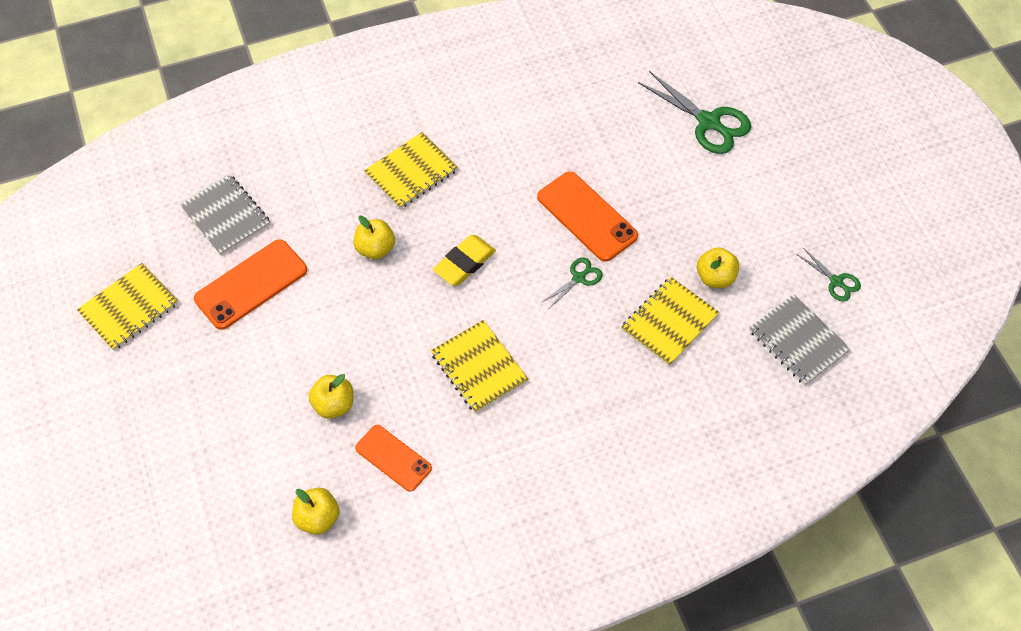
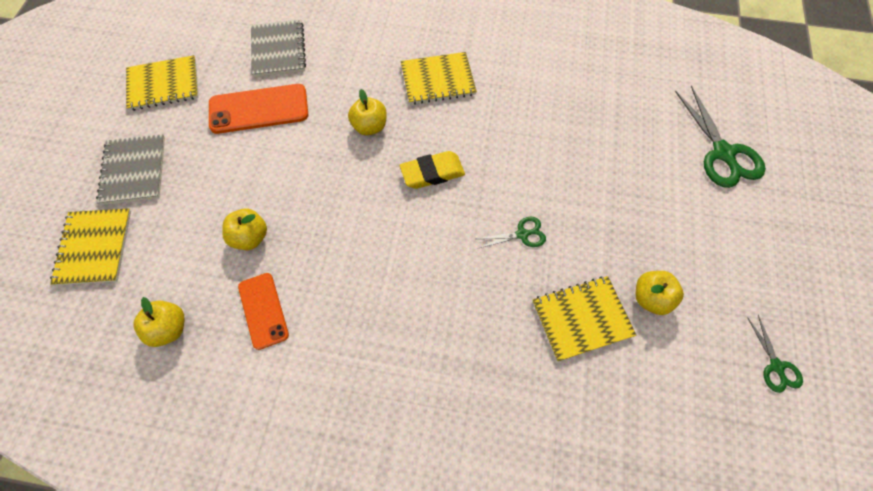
camera: 30 degrees right, 5 degrees up
yellow notebook [431,320,528,413] -> yellow notebook moved to [50,208,131,286]
orange phone [537,171,638,262] -> none
grey notebook [749,294,851,386] -> grey notebook moved to [96,134,165,205]

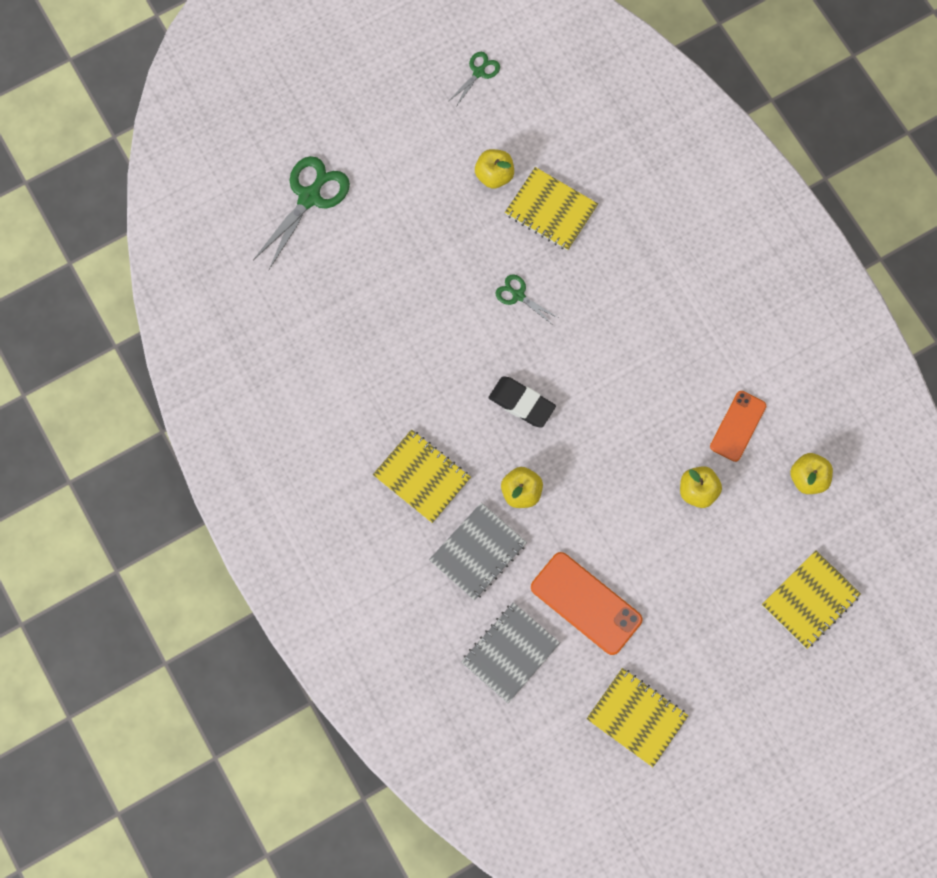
camera: 130 degrees left, 10 degrees up
grey notebook [96,134,165,205] -> grey notebook moved to [429,502,527,600]
yellow eraser [400,151,465,189] -> black eraser [489,376,556,428]

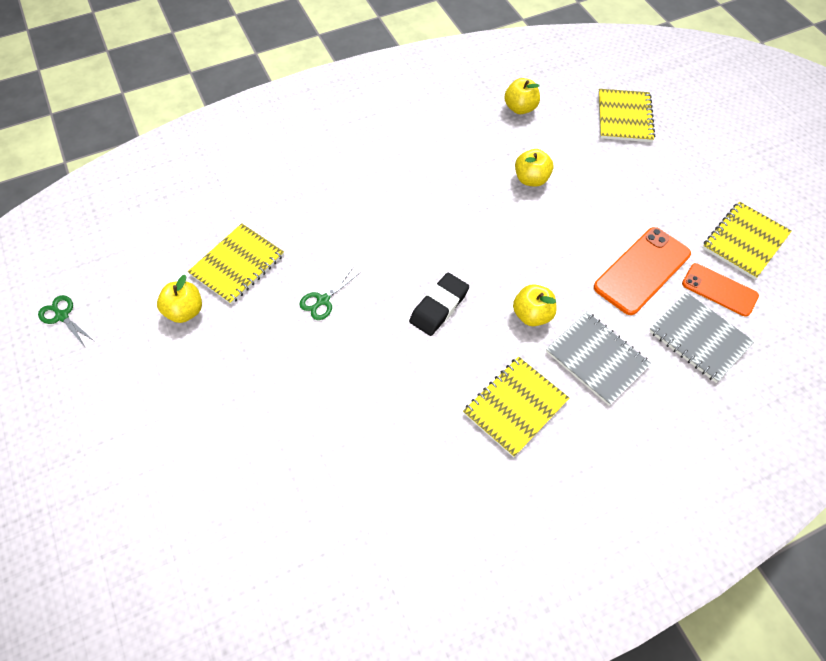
camera: 85 degrees left, 15 degrees down
green scissors [253,156,350,270] -> none
orange phone [710,391,766,462] -> orange phone moved to [682,263,759,317]
yellow notebook [762,551,861,649] -> yellow notebook turned 45 degrees clockwise [598,89,655,142]

